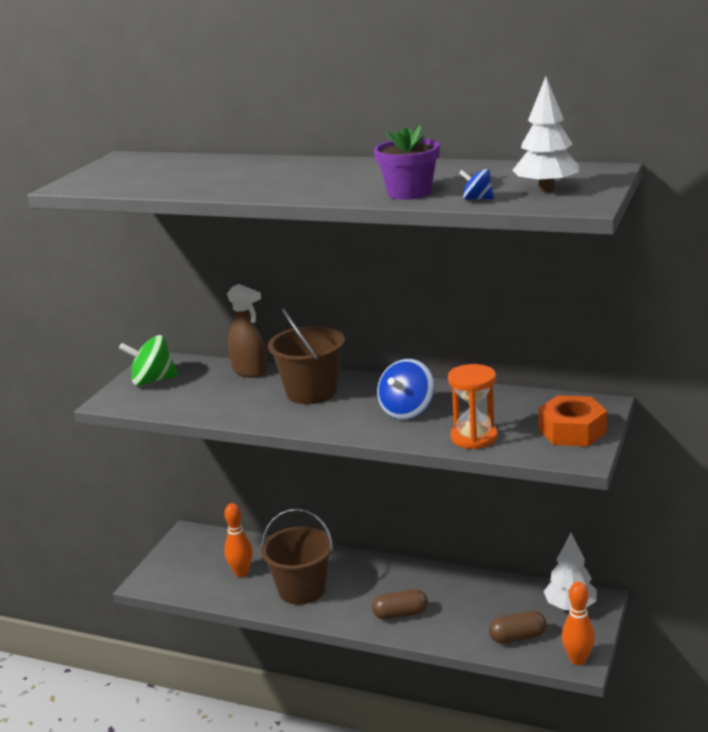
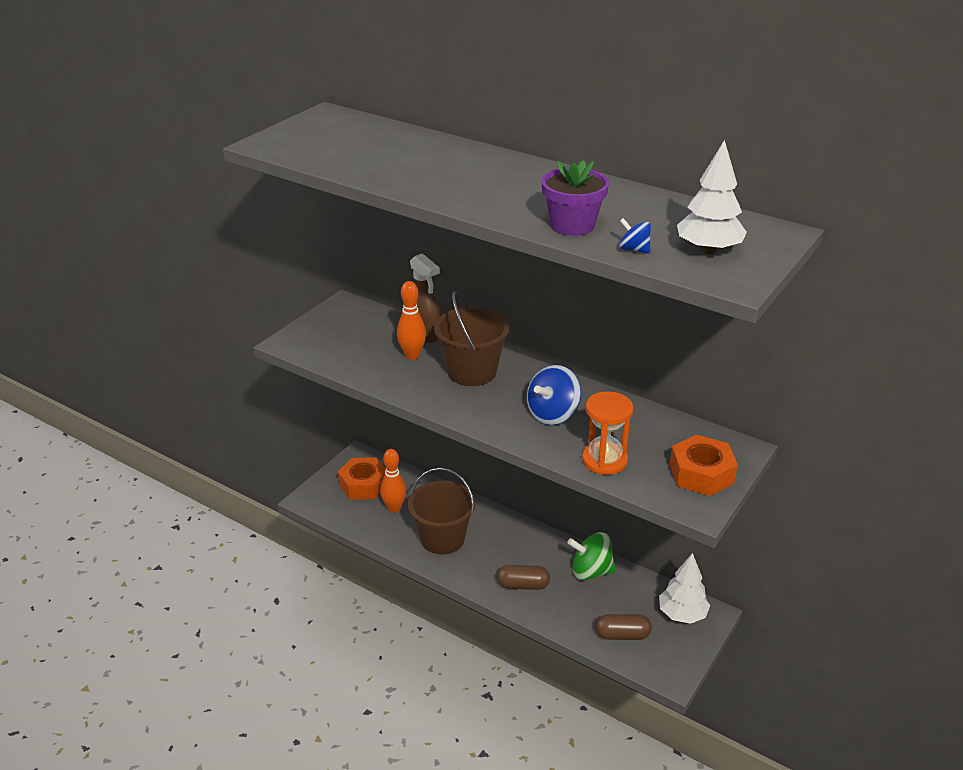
camera: 10 degrees right, 10 degrees up
green spinning top [119,335,178,386] -> green spinning top moved to [567,532,616,580]
orange bowling pin [562,582,595,665] -> orange bowling pin moved to [397,281,426,360]
none -> orange nut [338,457,386,500]

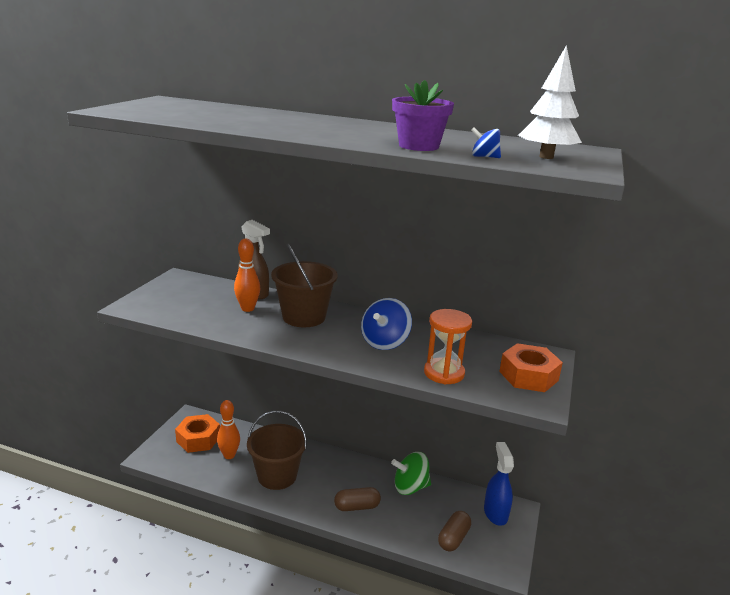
camera: 15 degrees left, 10 degrees down
brown capsule [596,614,652,640] -> brown capsule turned 45 degrees counterclockwise [438,511,471,552]
white tree [659,553,710,624] -> blue spray bottle [484,442,514,526]

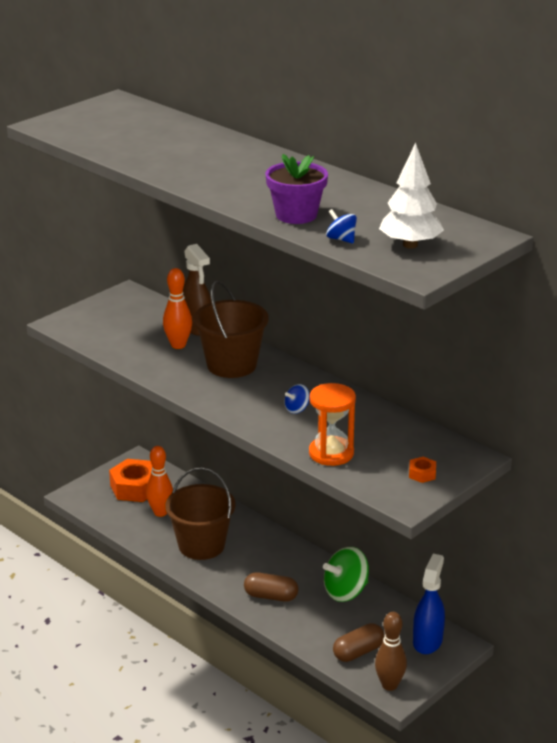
camera: 25 degrees right, 5 degrees up
blue spinning top [361,298,412,350] -> blue spinning top [284,384,310,414], size x0.51
green spinning top [391,452,431,495] -> green spinning top turned 45 degrees counterclockwise [323,547,369,602]
orange nut [499,343,563,392] -> orange nut [409,457,436,483], size x0.46
none -> brown bowling pin [375,612,407,691]

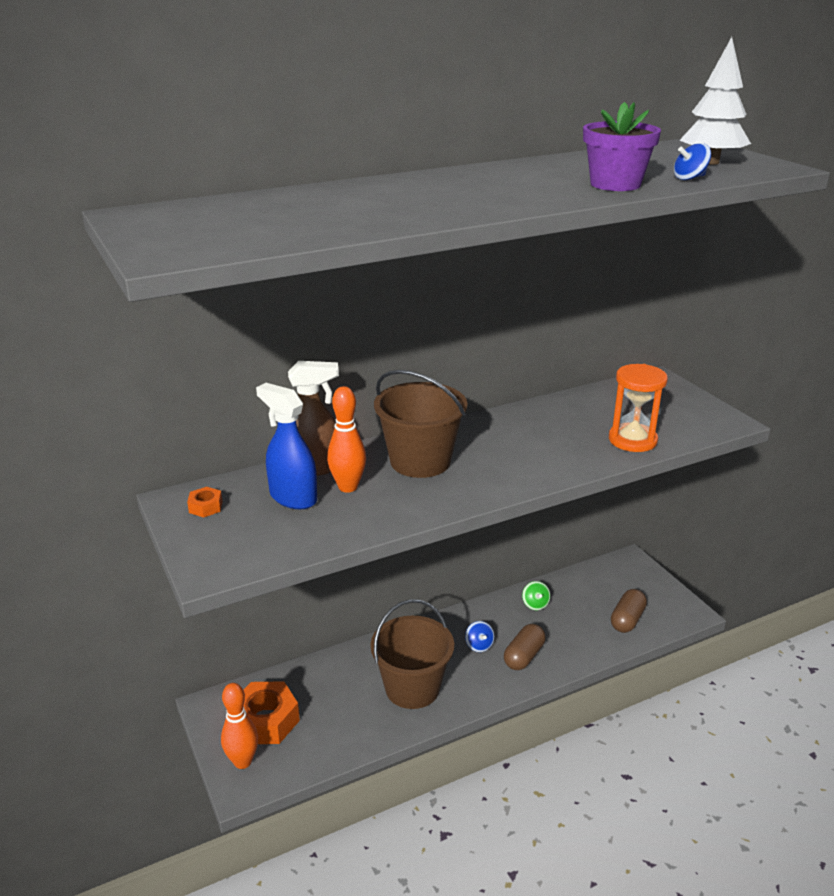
camera: 70 degrees left, 0 degrees up
orange bowling pin [146,446,173,517] -> orange bowling pin moved to [221,683,258,769]
blue spinning top [284,384,310,414] -> blue spinning top moved to [465,621,495,652]
green spinning top [323,547,369,602] -> green spinning top [522,581,551,610], size x0.51
brown capsule [333,623,385,662] -> brown capsule turned 45 degrees clockwise [611,589,647,633]
brown bowling pin [375,612,407,691] -> none
orange nut [409,457,436,483] -> orange nut moved to [187,487,223,518]
blue spray bottle [413,554,445,654] -> blue spray bottle moved to [256,383,317,509]

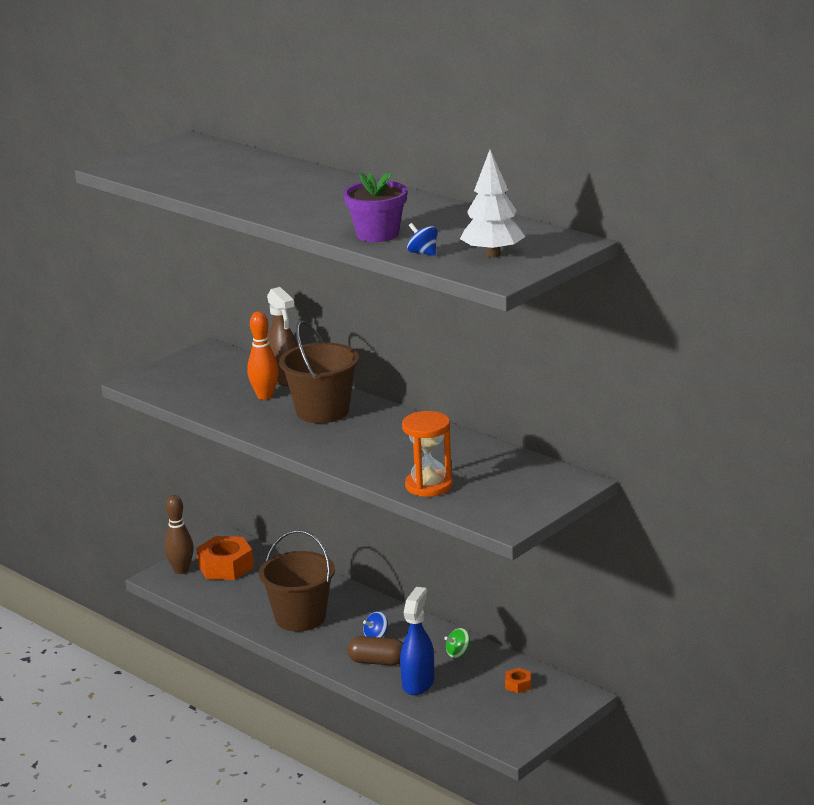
camera: 70 degrees right, 5 degrees down
orange nut [187,487,223,518] -> orange nut moved to [505,668,531,693]
orange bowling pin [221,683,258,769] -> brown bowling pin [164,495,194,574]
blue spray bottle [256,383,317,509] -> blue spray bottle moved to [400,587,434,695]
brown capsule [611,589,647,633] -> none

